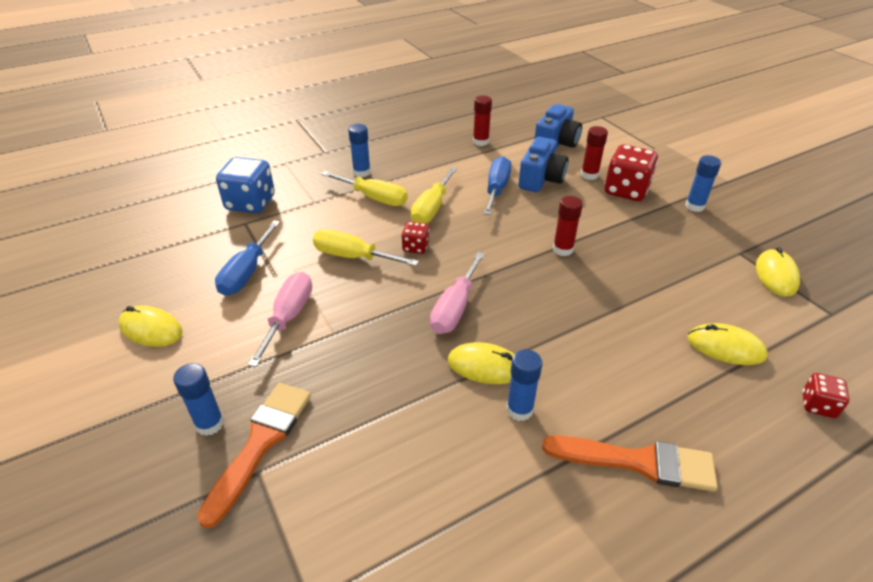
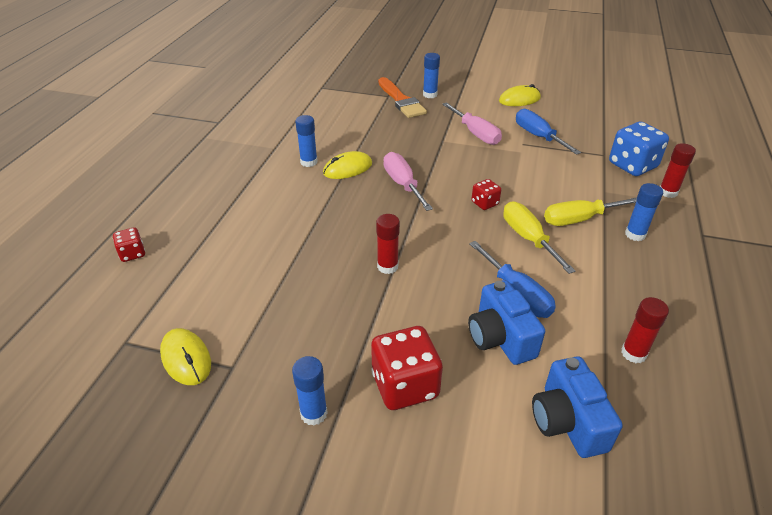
camera: 135 degrees right, 0 degrees up
yellow screwdriver [313,229,419,266] -> none
orange brush [542,435,718,492] -> none
red glue stick [581,126,608,180] -> red glue stick moved to [660,143,696,198]
yellow mouse [687,323,768,365] -> none

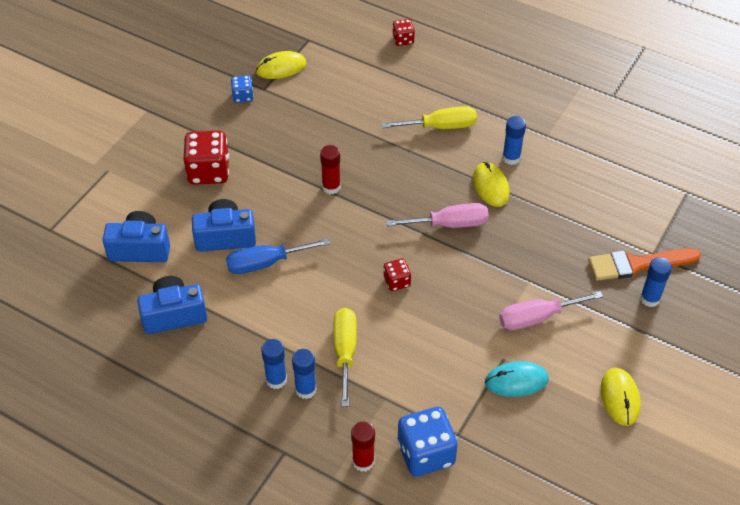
camera: 105 degrees right, 10 degrees up
blue glue stick [292,356,328,426] -> blue glue stick moved to [261,339,287,389]
yellow screwdriver [503,201,575,274] -> yellow screwdriver moved to [381,106,477,129]
blue screwdriver [516,109,581,155] -> turquoise mouse [485,361,549,397]
red glue stick [621,297,669,363] -> blue camera [137,276,207,334]
none -> blue dice [231,75,254,103]

